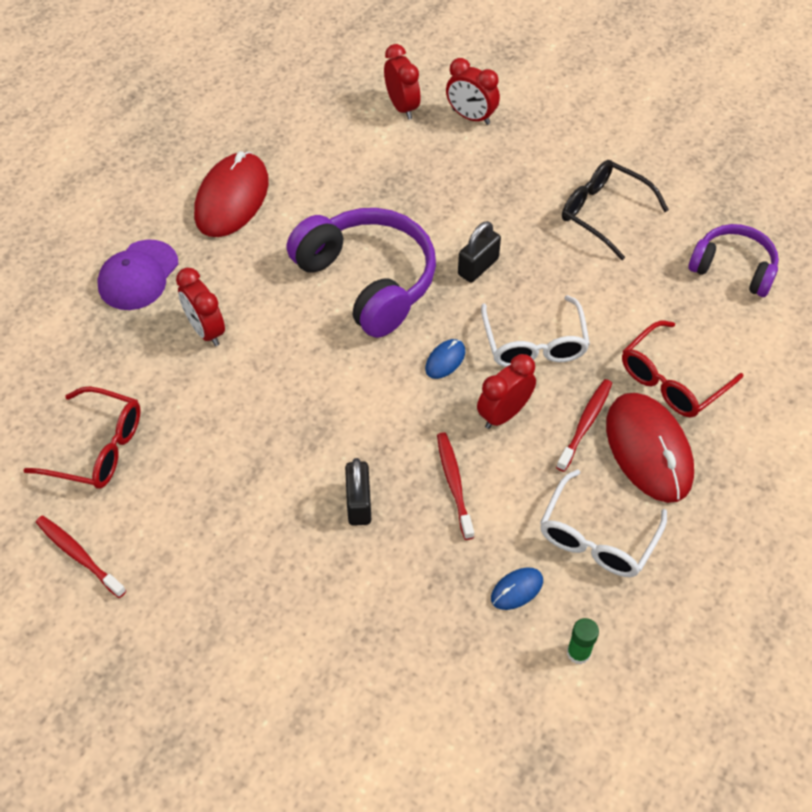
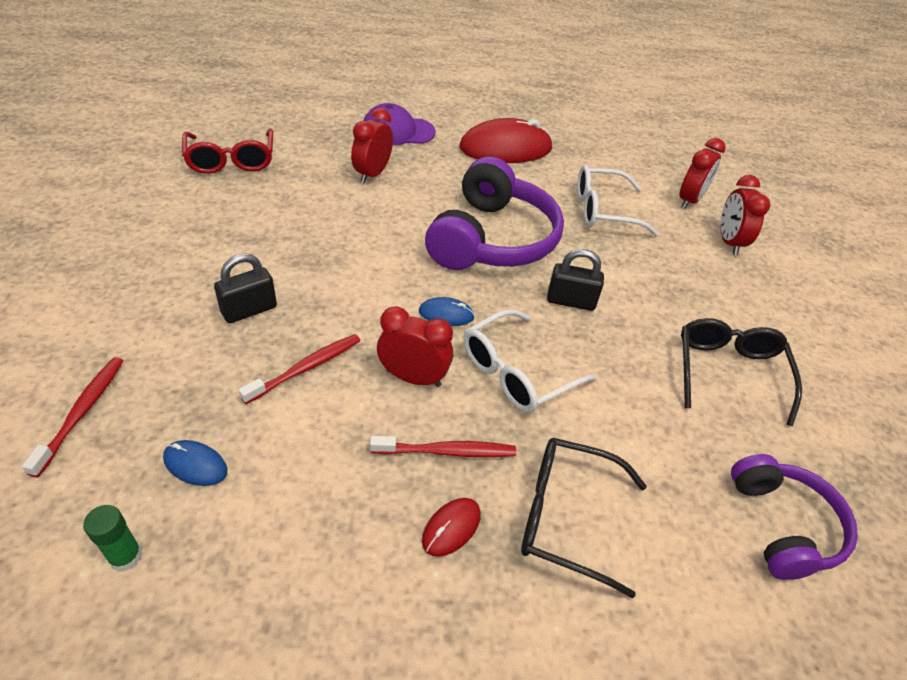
camera: 55 degrees right, 10 degrees down
red toothbrush [36,516,126,598] -> red toothbrush moved to [22,357,123,477]
white glasses [540,469,667,577] -> white glasses moved to [577,165,659,237]
red mouse [606,393,694,503] -> red mouse [422,498,481,557], size x0.44
red glasses [622,321,743,417] -> black glasses [521,438,647,599]

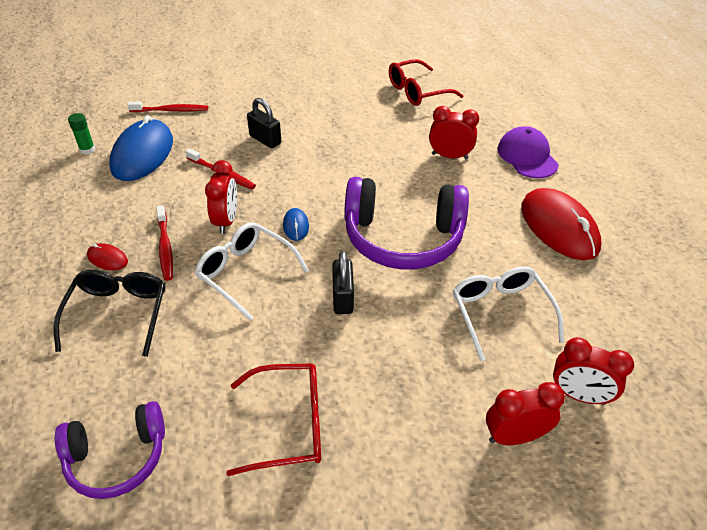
camera: 80 degrees right, 0 degrees up
blue mouse [163,440,227,486] -> blue mouse [109,115,173,181], size x2.30
black glasses [681,318,802,426] -> red glasses [226,363,321,476]

